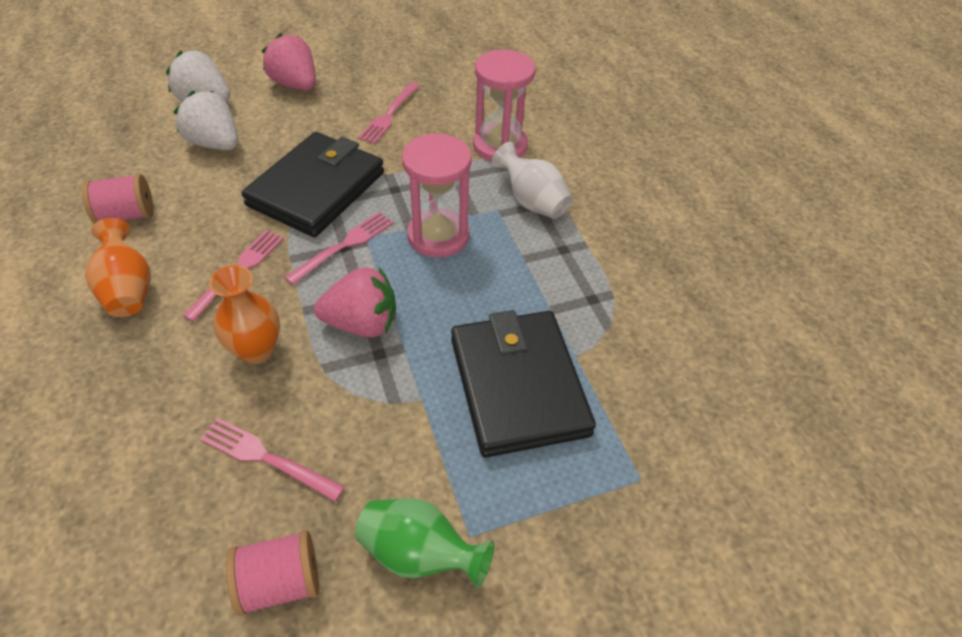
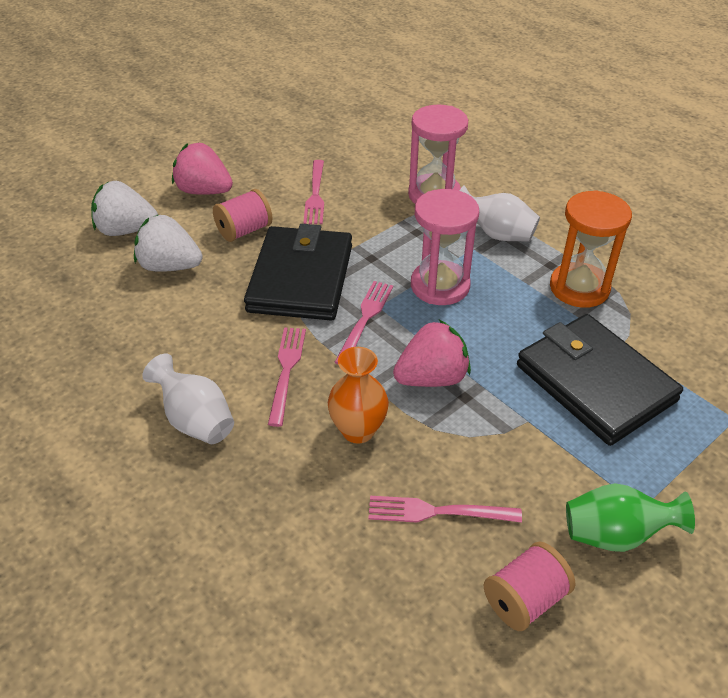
camera: 20 degrees left, 5 degrees down
pink spool [82,174,154,224] -> pink spool moved to [213,189,273,242]
orange vase [85,218,151,317] -> white vase [142,354,234,444]
none -> orange hourglass [550,190,632,308]

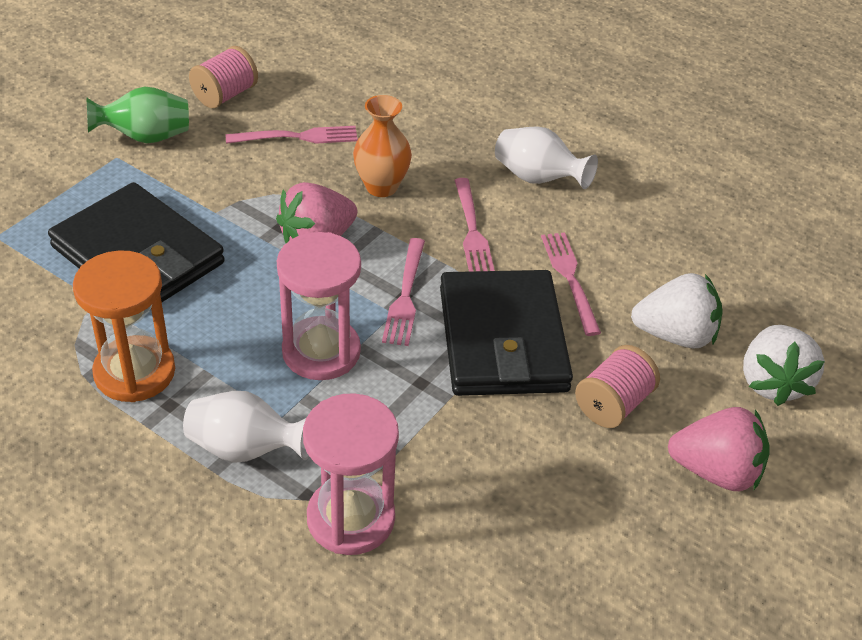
camera: 165 degrees right, 0 degrees up
white strawberry [91,181,158,236] -> white strawberry turned 105 degrees clockwise [743,325,825,406]
pink fork [303,160,324,224] -> pink fork moved to [541,232,601,336]

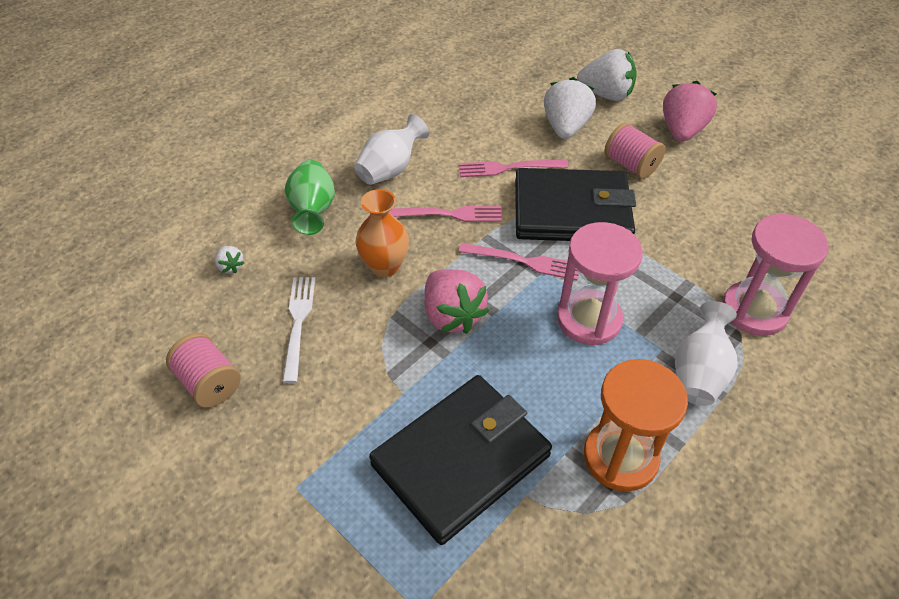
camera: 80 degrees left, 5 degrees up
green vase [86,87,189,143] -> green vase moved to [285,160,335,235]
pink fork [226,126,358,144] -> white fork [282,277,315,383]
none -> white strawberry [215,246,244,273]

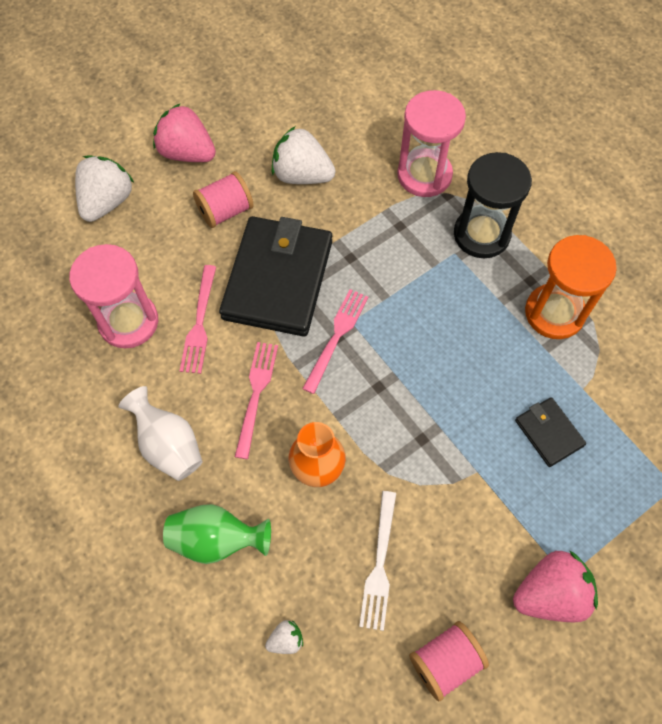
camera: 80 degrees left, 15 degrees up
white fork [282,277,315,383] -> white fork turned 90 degrees counterclockwise [359,491,396,631]
black wallet [369,375,552,545] -> black wallet [515,397,586,467], size x0.47
pink strawberry [424,269,489,334] -> pink strawberry moved to [513,550,598,622]
white strawberry [544,77,596,139] -> white strawberry moved to [272,126,336,184]
pink hourglass [557,222,643,345] -> pink hourglass moved to [69,244,158,349]
white vase [675,301,738,406] -> black hourglass [454,152,532,258]

